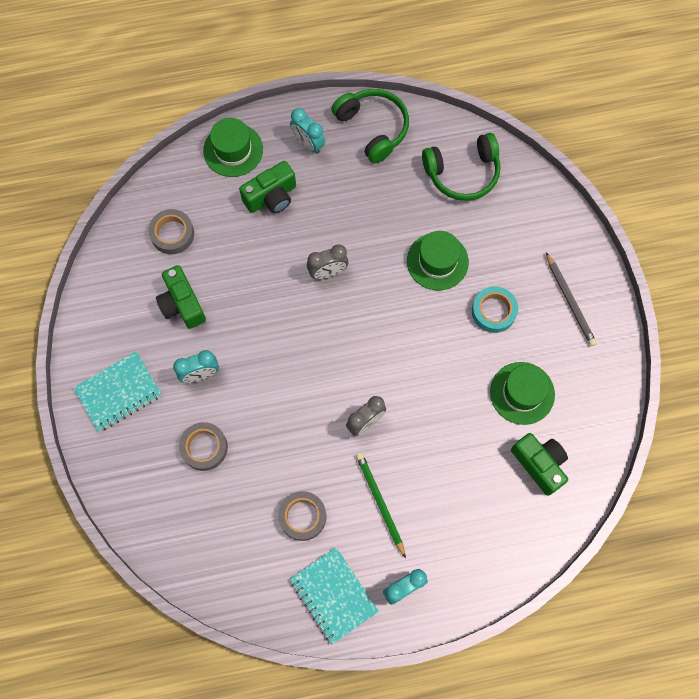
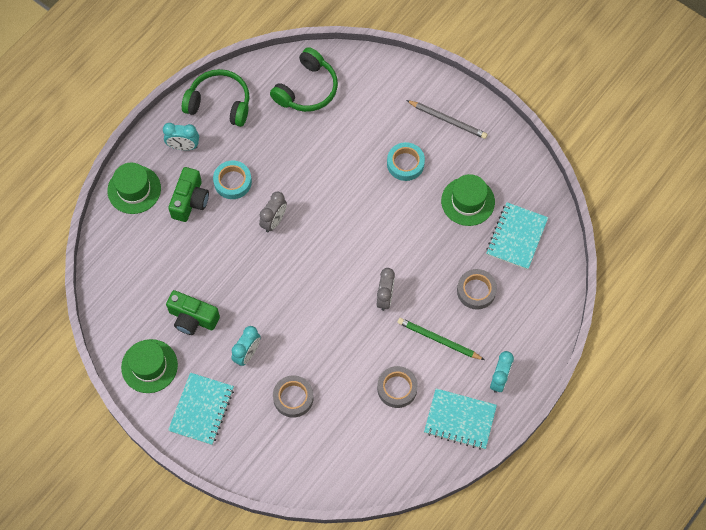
camera: 40 degrees left, 5 degrees down
grey tape [148,209,194,254] -> grey tape moved to [457,269,497,310]
green hat [407,231,469,290] -> green hat moved to [121,339,178,393]
green camera [511,433,568,496] -> turquoise notebook [486,202,548,270]
none -> turquoise tape [213,161,252,199]

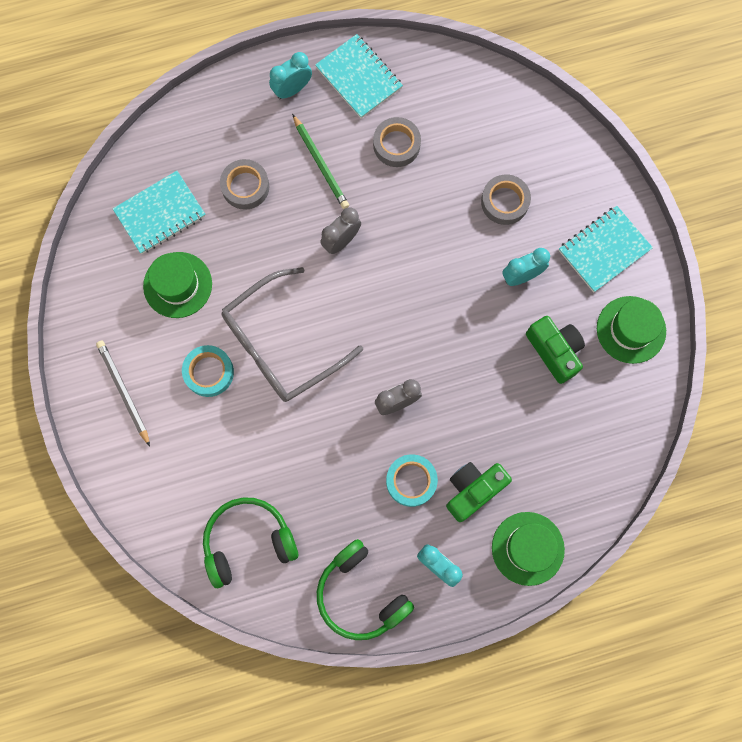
camera: 145 degrees left, 10 degrees up
none -> grey glasses [222,267,363,402]

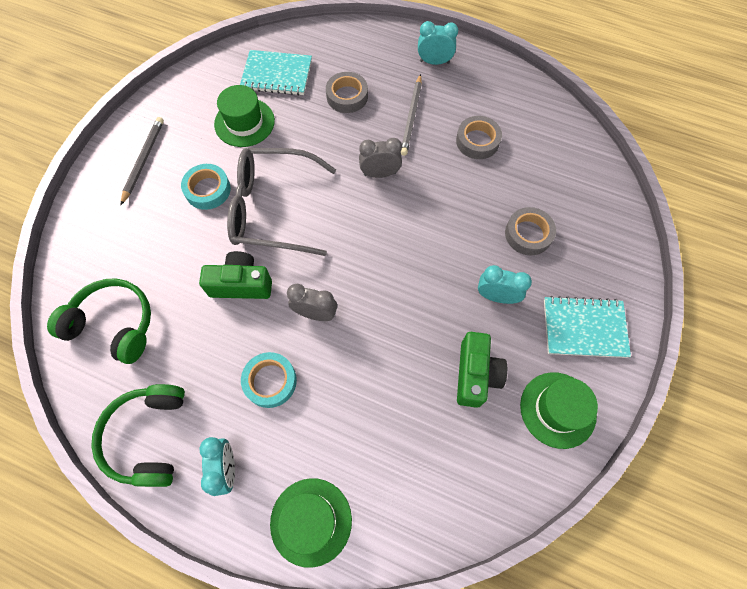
camera: 40 degrees right, 10 degrees down
green pencil [292,114,349,209] -> grey pencil [401,74,422,156]
turquoise notebook [315,34,403,119] -> none
green camera [446,462,512,522] -> green camera moved to [199,251,272,299]

